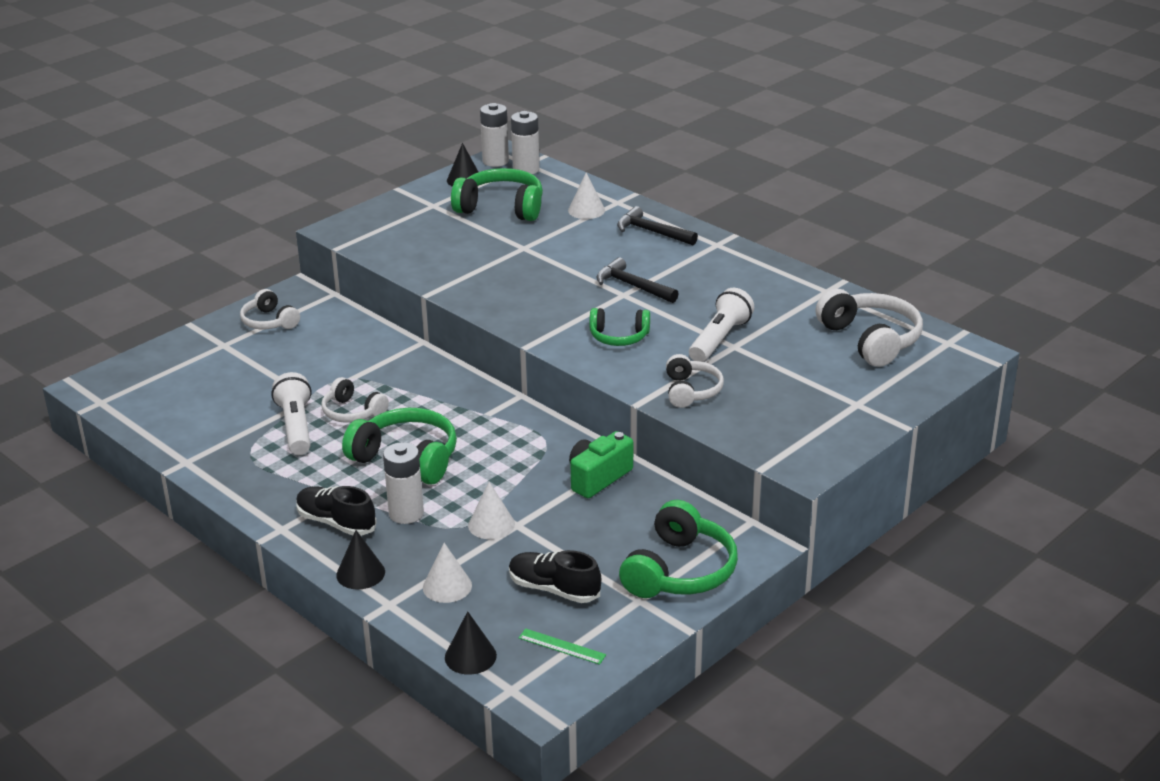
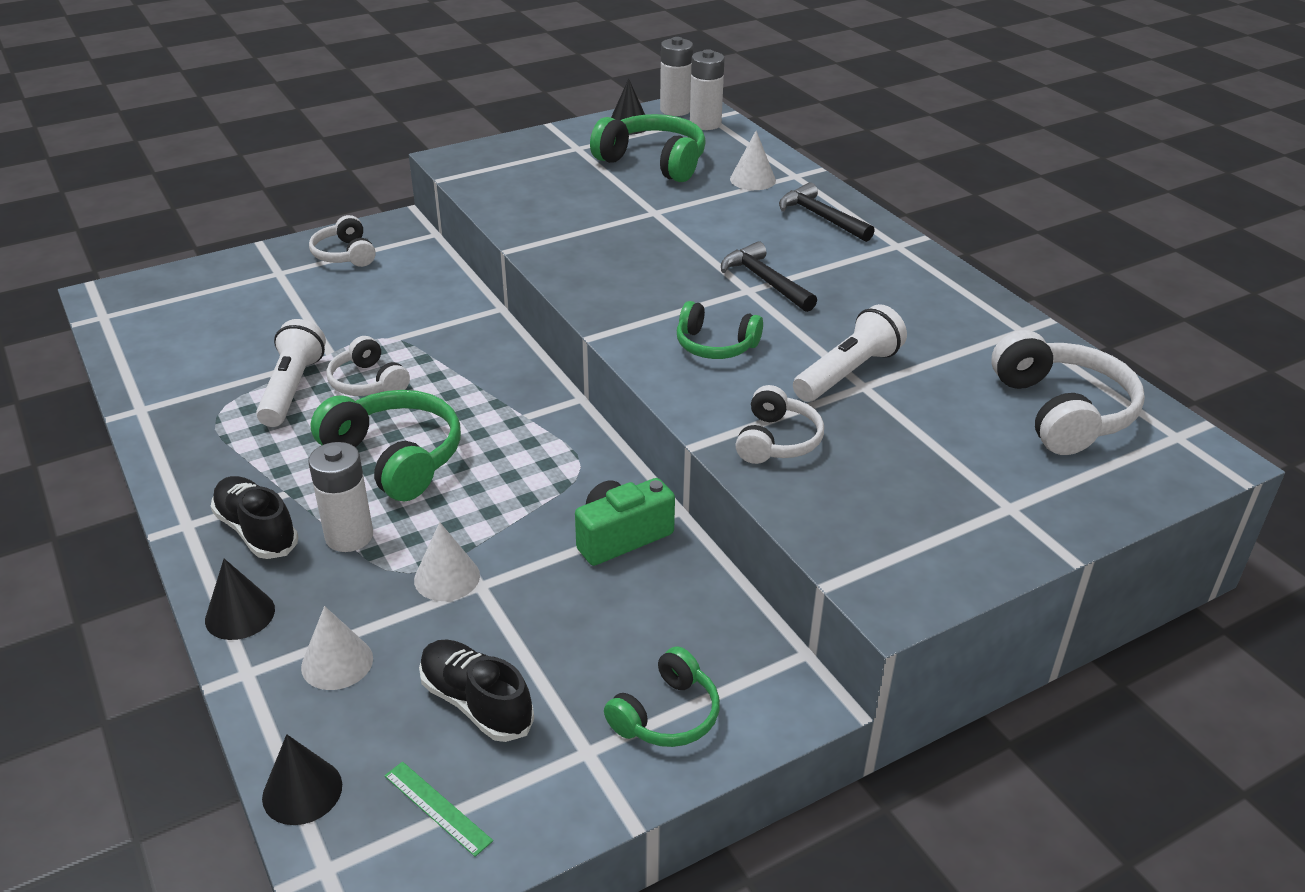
camera: 15 degrees right, 5 degrees up
green headphones [619,500,738,598] -> green headphones [604,646,720,747], size x0.61

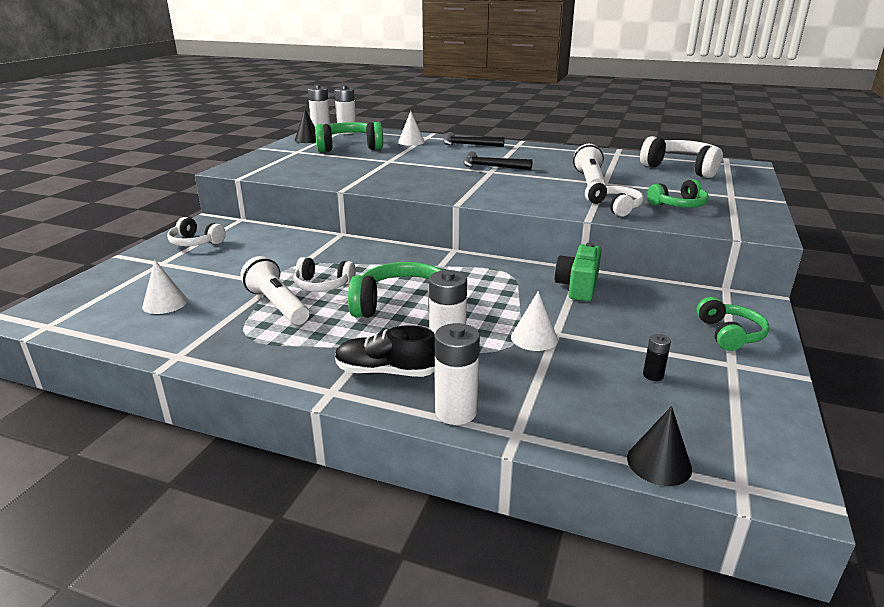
camera: 40 degrees left, 10 degrees down
black cone [205,559,275,640] -> white battery [435,323,480,425]
white cone [301,606,373,690] -> white cone moved to [142,260,188,314]
green ruler [384,762,493,857] -> none
black shoe [419,639,534,742] -> black battery [643,334,671,381]
green headphones [677,301,763,359] -> green headphones moved to [647,179,709,208]

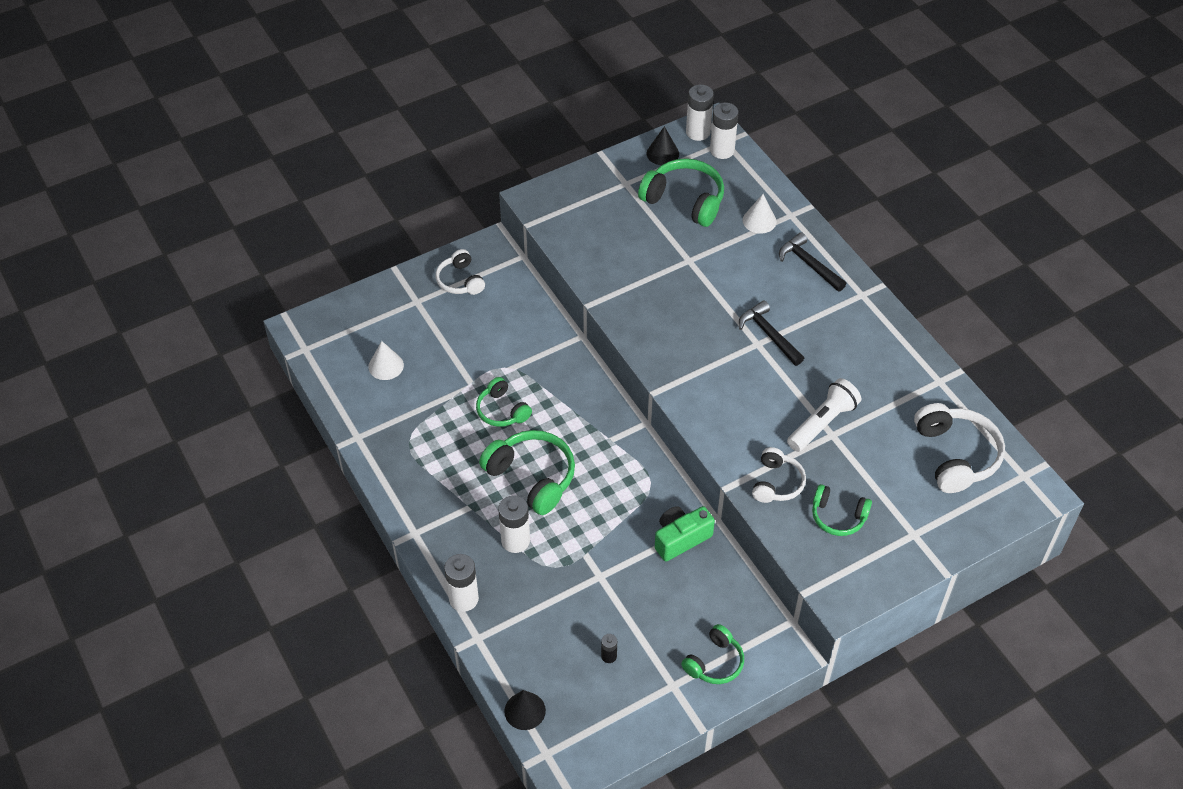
camera: 40 degrees right, 25 degrees up
white flashlight [240,256,309,325] -> none
white headphones [293,257,356,292] -> green headphones [476,377,532,427]
black shoe [335,325,435,377] -> none
white cone [511,291,558,351] -> none

